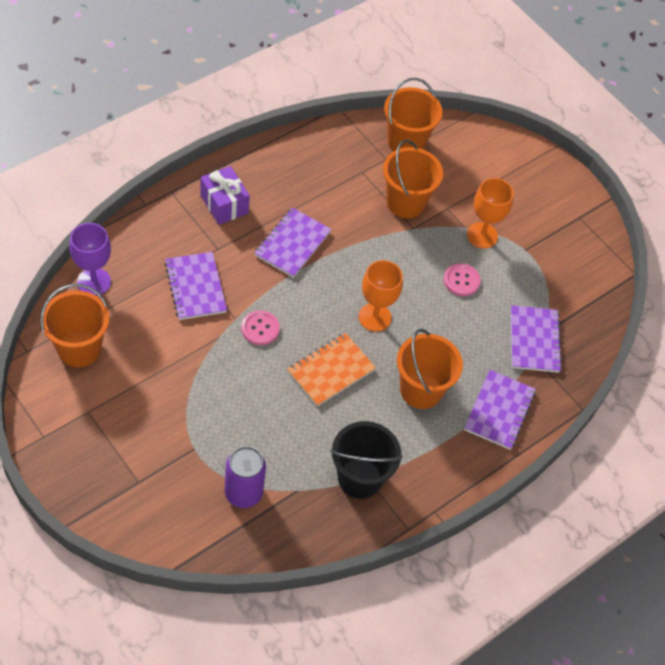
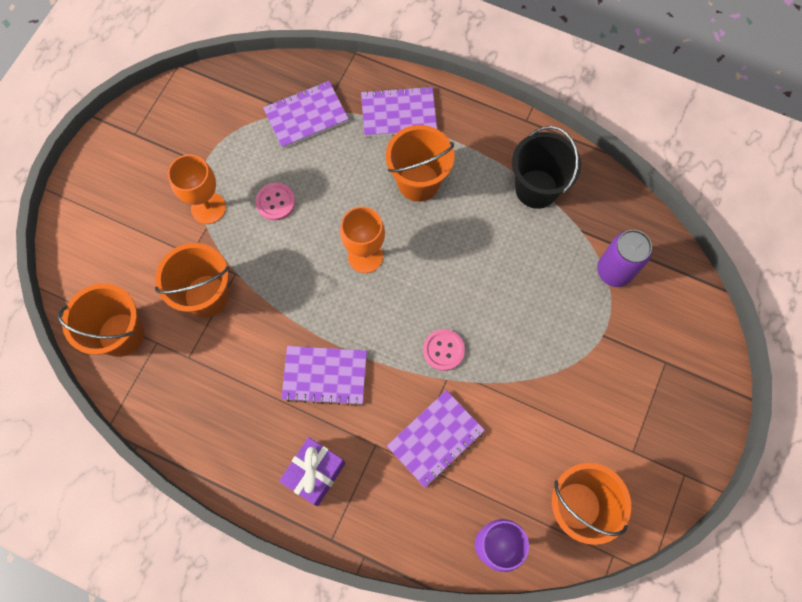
camera: 110 degrees left, 15 degrees up
orange notebook [287,333,376,406] -> none

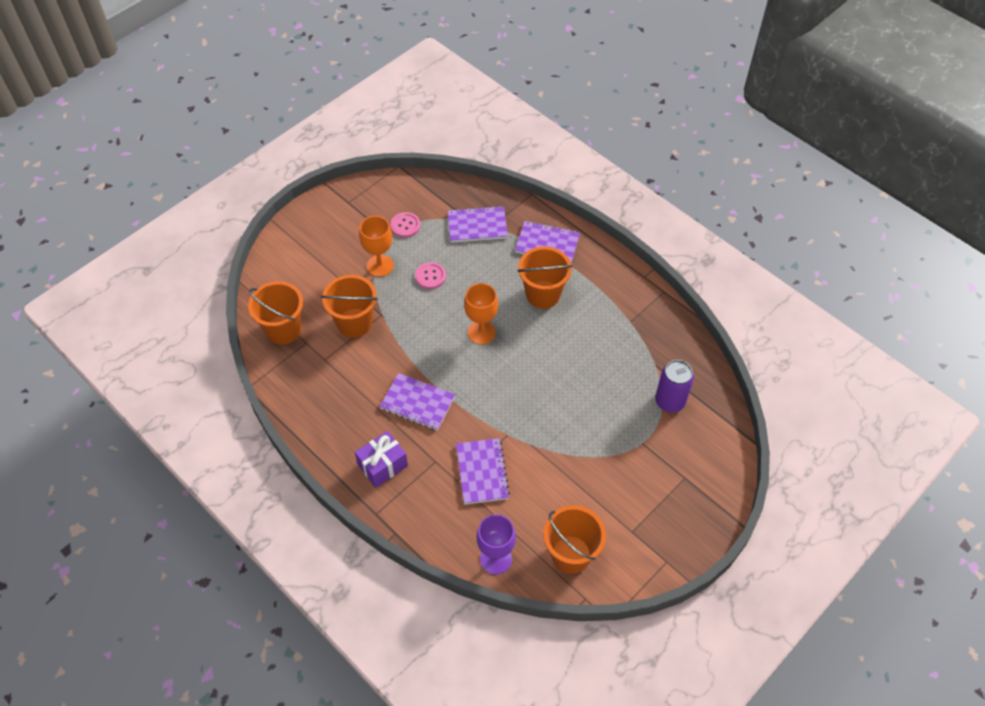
camera: 20 degrees right, 15 degrees down
purple notebook [387,390,485,488] -> purple notebook turned 75 degrees counterclockwise [456,438,510,505]
pink button [423,329,465,371] -> pink button moved to [390,212,420,238]
black bucket [512,126,581,209] -> none

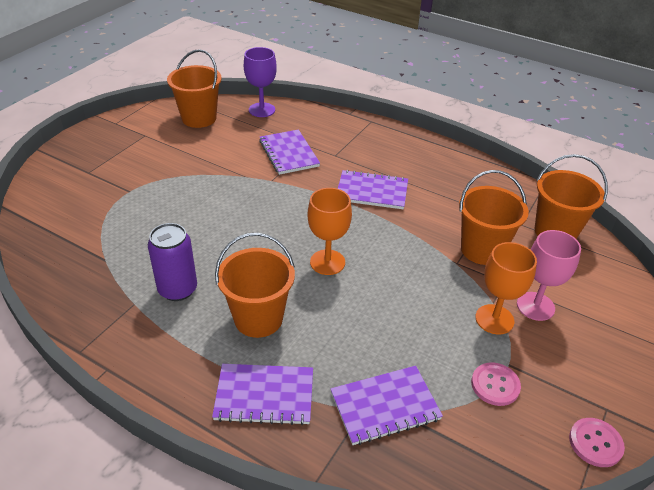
camera: 165 degrees right, 15 degrees down
purple gift [355,431,408,488] -> none
pink button [415,262,446,289] -> pink button moved to [569,418,625,467]
purple can [655,360,694,412] -> purple can moved to [148,223,197,301]
none -> pink goblet [517,230,581,321]

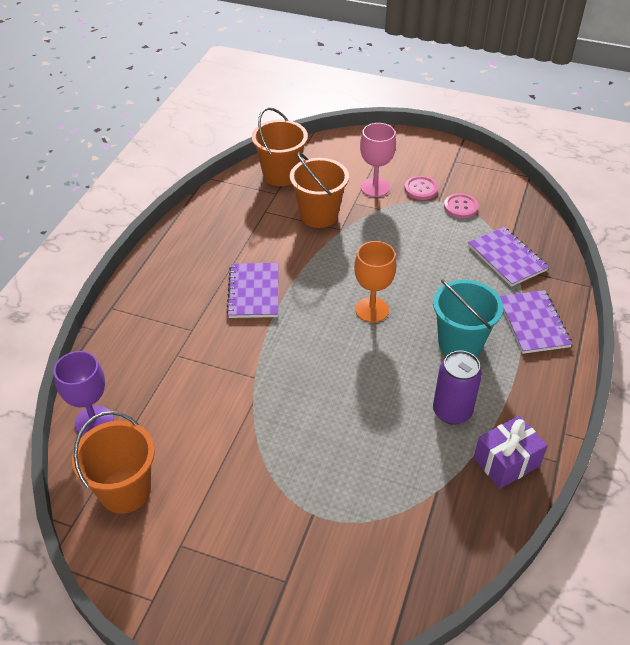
camera: 100 degrees left, 5 degrees up
orange bucket [215,233,295,338] -> turquoise bucket [433,279,503,357]
purple notebook [259,129,320,175] -> none
orange goblet [475,242,537,334] -> none
pink button [569,418,625,467] -> pink button moved to [404,176,438,200]
none -> purple gift [474,415,548,489]

